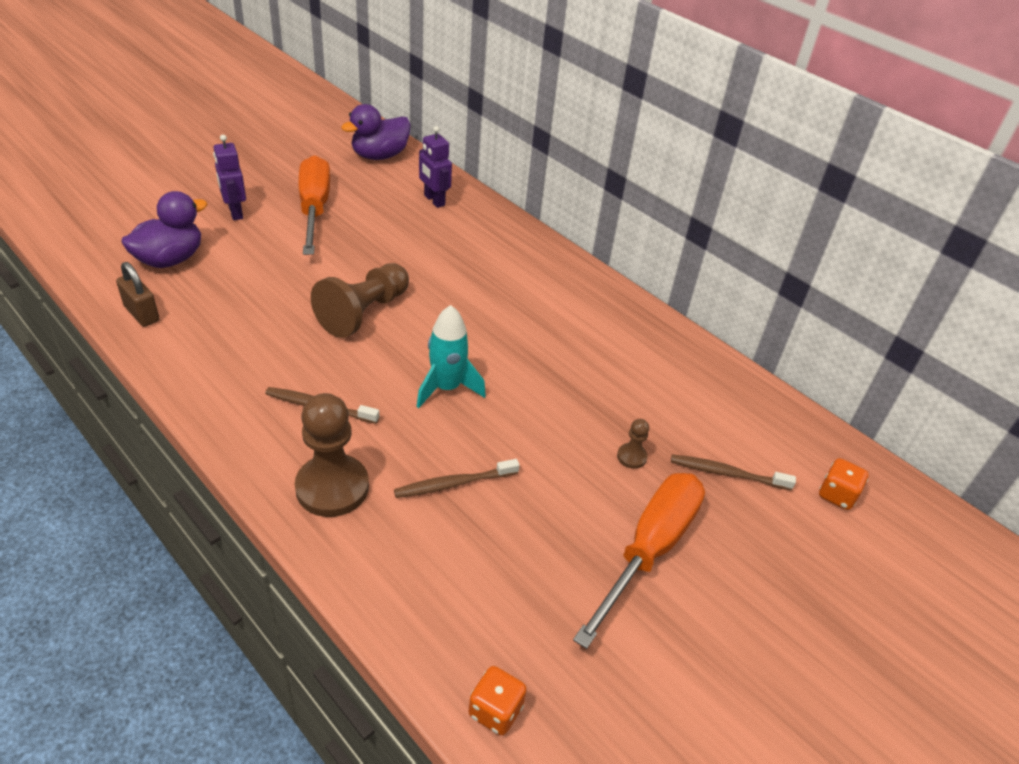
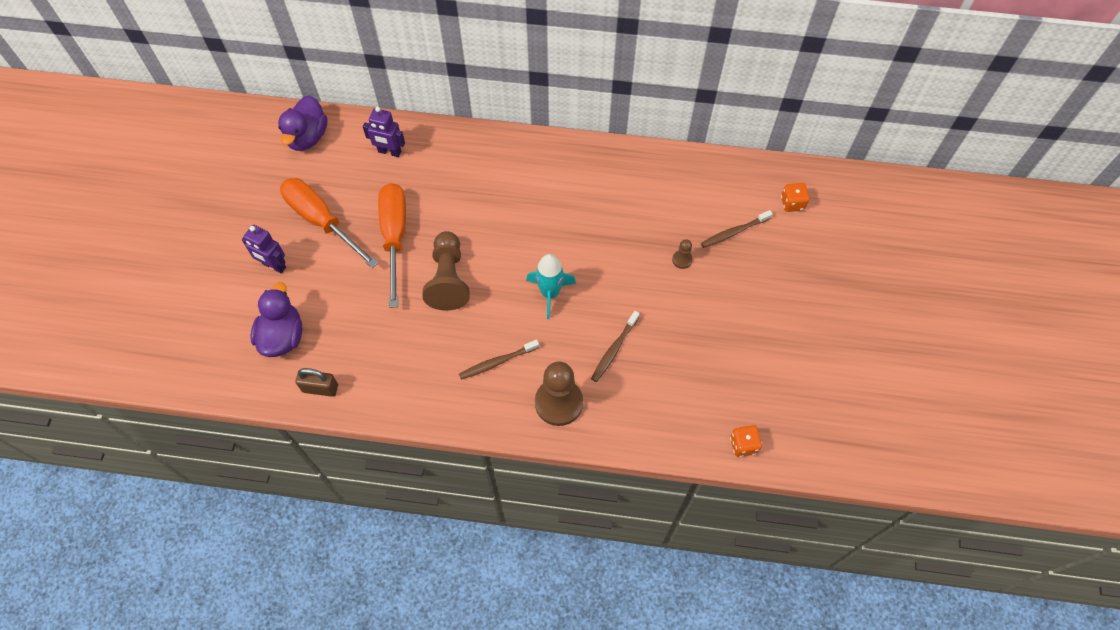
camera: 35 degrees left, 20 degrees up
orange screwdriver [573,473,705,649] -> orange screwdriver moved to [378,183,406,308]

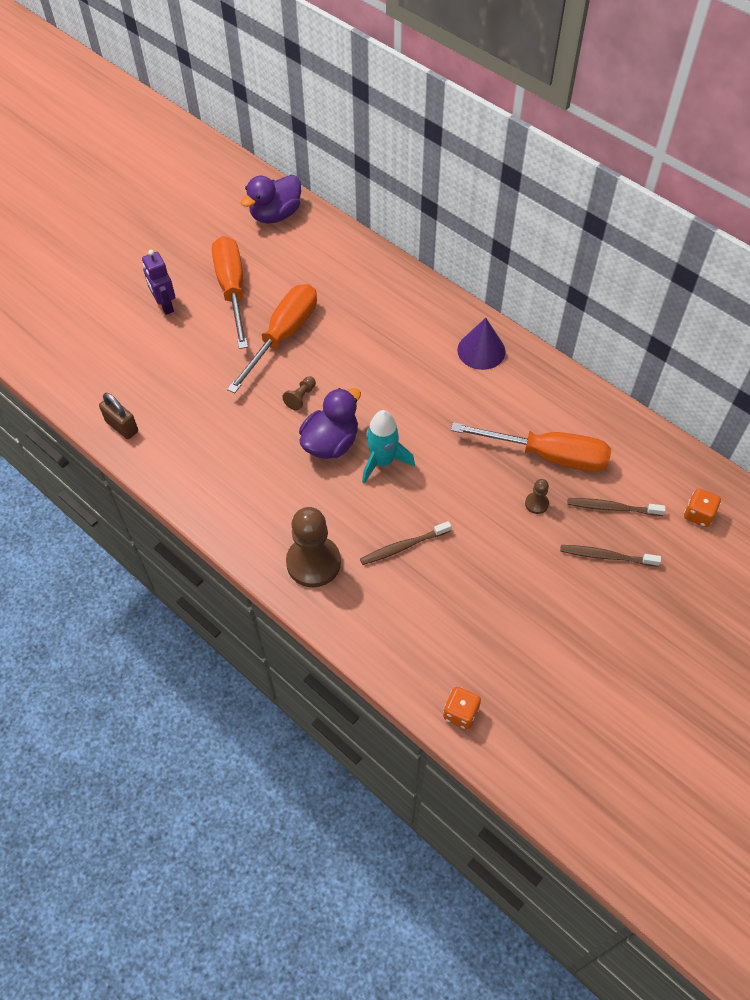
camera: 35 degrees right, 5 degrees down
purple duck [250,282,302,357] -> purple duck moved to [299,388,361,459]
purple robot [363,107,405,157] -> none
brown pawn [422,231,470,311] -> brown pawn [282,376,316,411], size x0.45
brown toothbrush [459,340,539,380] -> brown toothbrush moved to [560,545,661,567]
none -> orange screwdriver [451,422,611,472]
none -> purple cone [457,318,506,370]

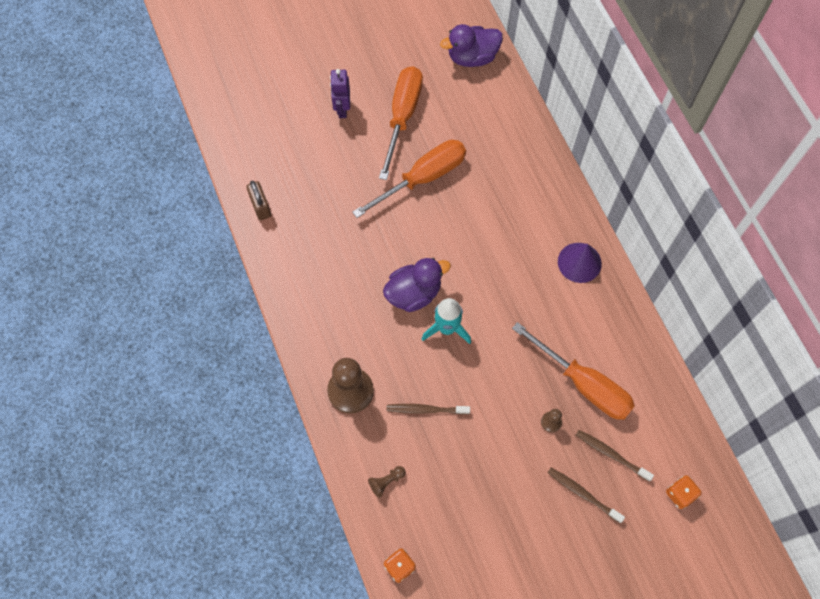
camera: 25 degrees right, 10 degrees up
brown pawn [282,376,316,411] -> brown pawn moved to [368,466,406,498]

